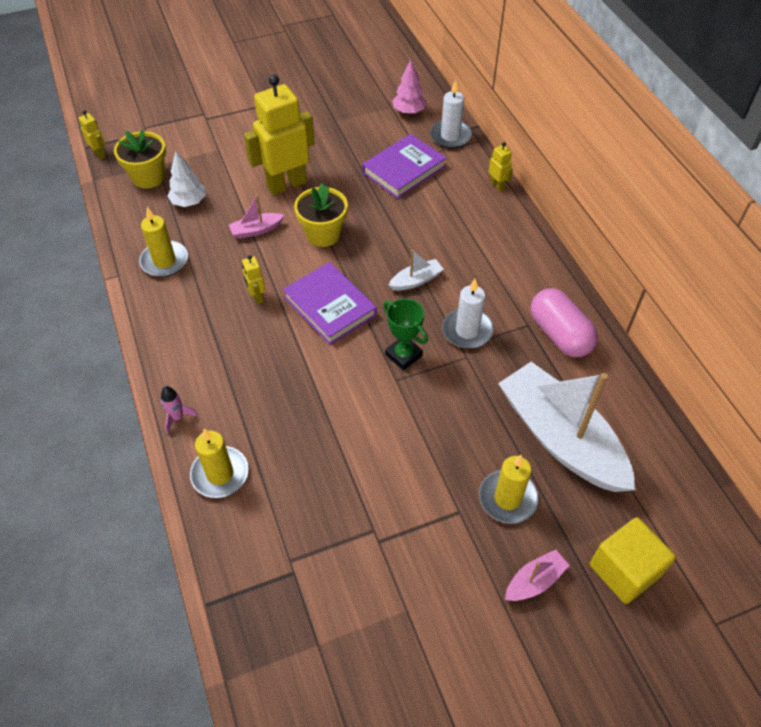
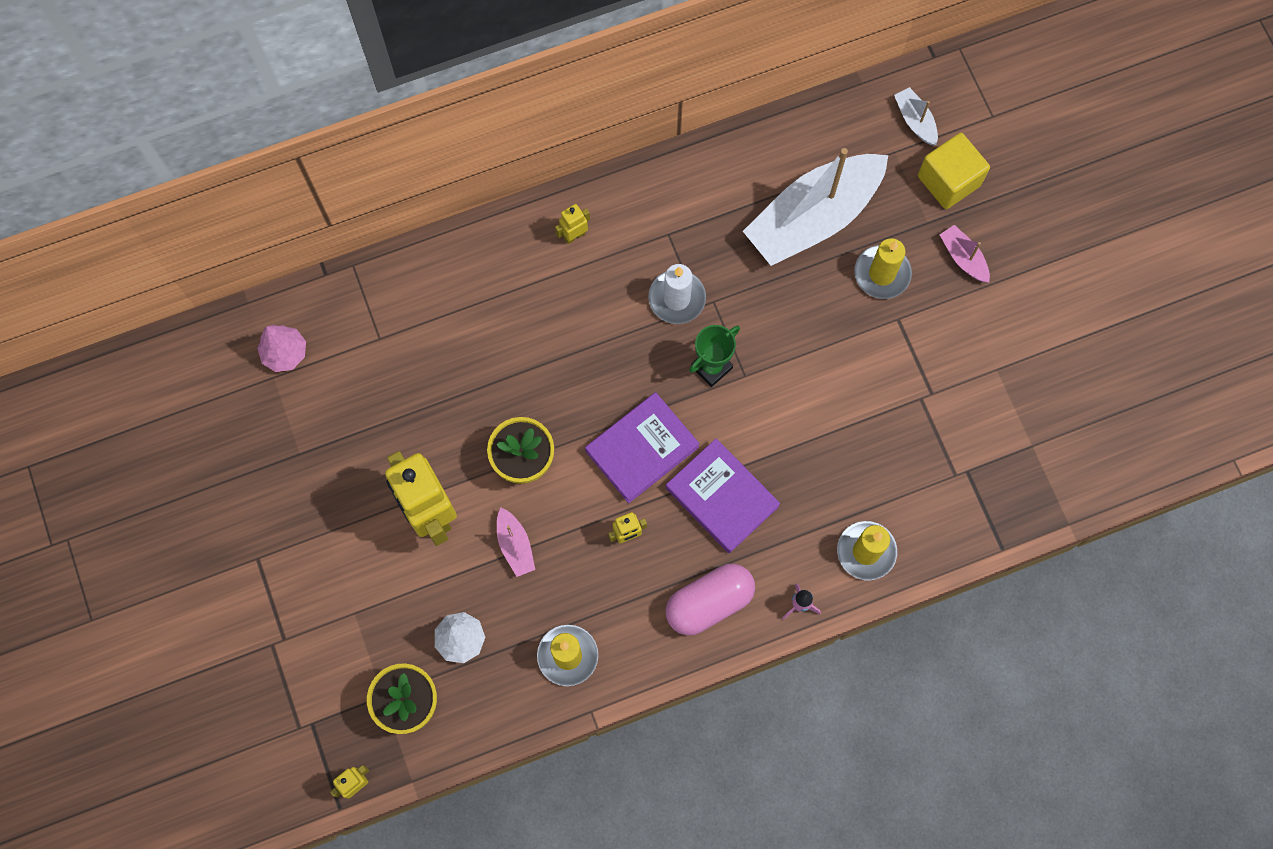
camera: 90 degrees left, 20 degrees up
purple book [362,134,446,199] -> purple book moved to [666,439,780,553]
white boat [389,250,444,291] -> white boat moved to [894,87,938,145]
white candle [430,80,472,149] -> none
yellow robot [489,142,513,191] -> yellow robot moved to [555,204,590,244]
pink capsule [530,288,598,357] -> pink capsule moved to [666,564,755,635]

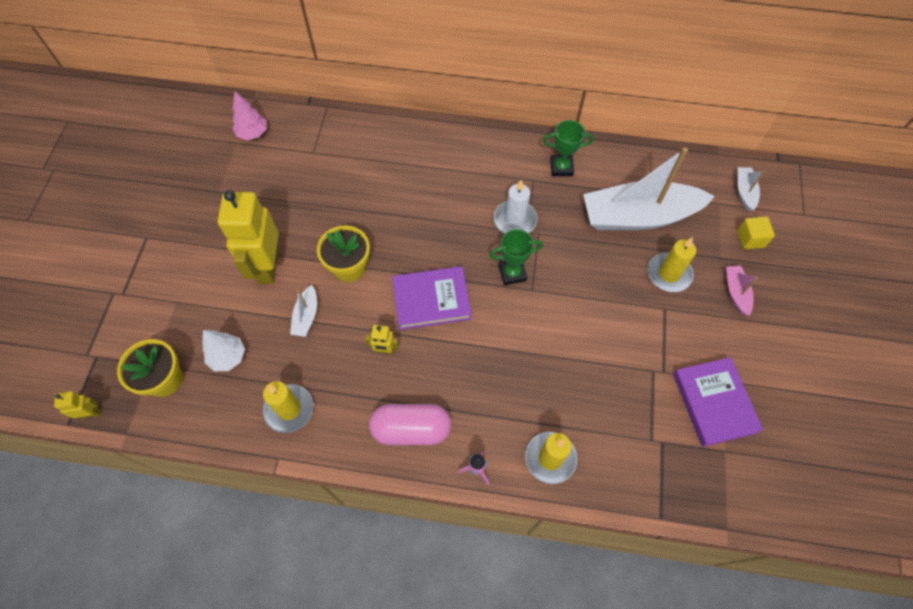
camera: 30 degrees right, 10 degrees down
pink boat [497,508,535,577] -> white boat [290,285,317,337]
yellow robot [555,204,590,244] -> none
purple book [666,439,780,553] -> purple book moved to [673,357,763,447]
yellow cube [918,133,990,209] -> yellow cube [737,216,775,249], size x0.63
none -> green trophy [543,120,593,177]

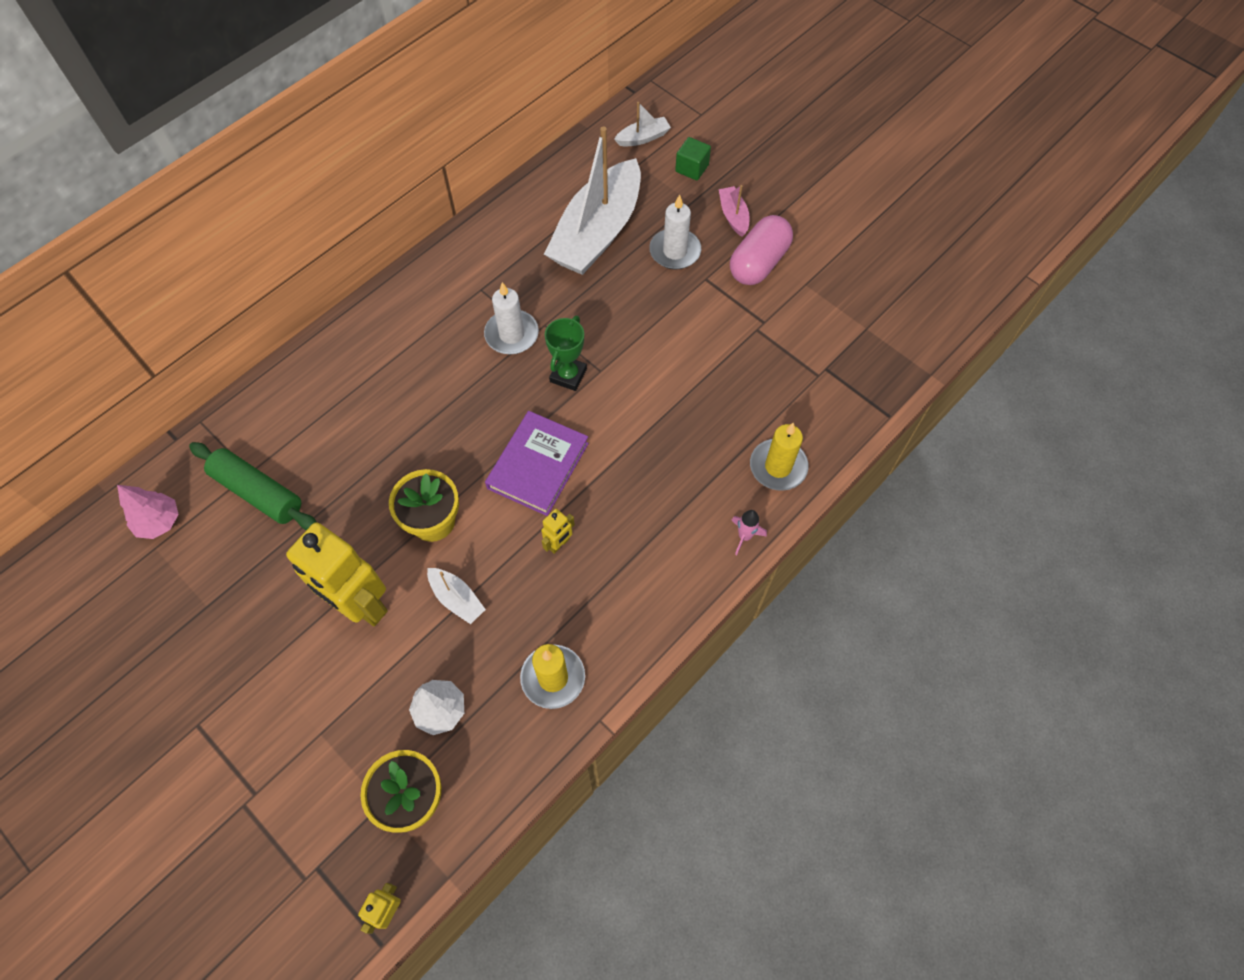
camera: 55 degrees left, 0 degrees up
pink capsule [369,404,451,445] -> pink capsule moved to [730,215,793,285]
green trophy [543,120,593,177] -> none
yellow candle [648,237,696,292] -> white candle [649,194,701,269]
purple book [673,357,763,447] -> none
pink boat [726,266,758,316] -> pink boat turned 45 degrees clockwise [719,185,750,237]
yellow cube [737,216,775,249] -> green cube [675,137,711,180]
white boat [738,167,765,211] -> white boat turned 120 degrees clockwise [614,102,671,147]
none -> green rolling pin [189,442,316,530]

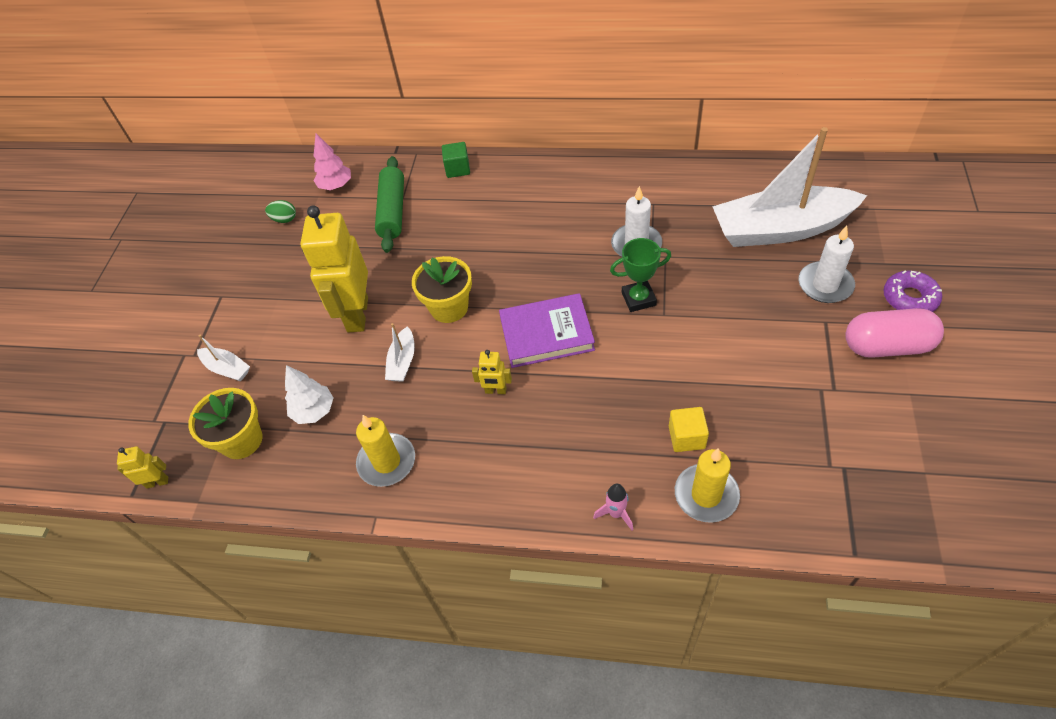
camera: 60 degrees right, 10 degrees down
white boat [614,102,671,147] -> white boat moved to [197,335,250,382]
green cube [675,137,711,180] -> green cube moved to [442,142,470,178]
pink boat [719,185,750,237] -> purple donut [883,270,942,312]
none -> green egg [265,200,296,223]
none -> yellow cube [669,407,709,452]

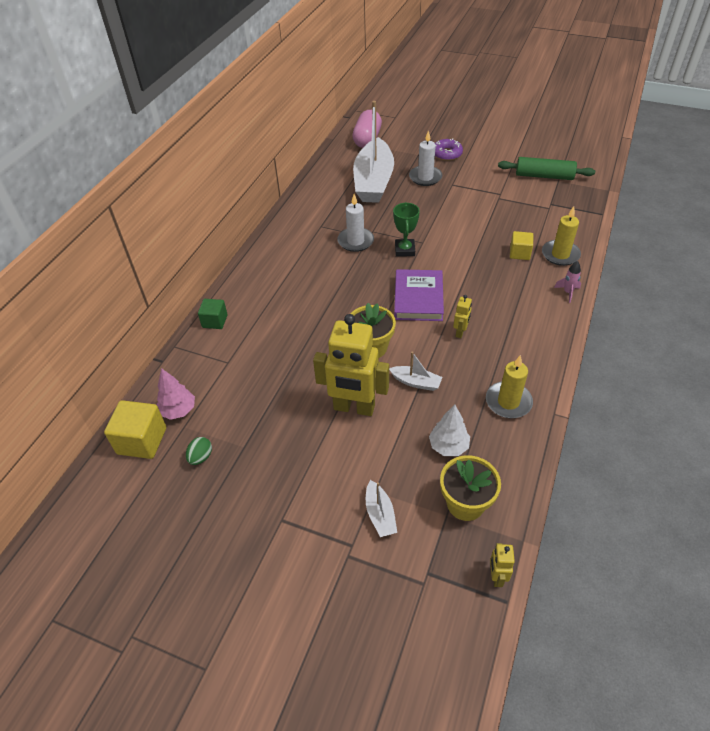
camera: 80 degrees left, 5 degrees down
white boat [197,335,250,382] -> white boat turned 120 degrees clockwise [366,480,397,537]
green rolling pin [375,156,404,253] -> green rolling pin moved to [498,157,595,180]
pink capsule [845,308,944,358] -> pink capsule moved to [352,110,382,148]
none -> yellow cube [104,400,166,459]

